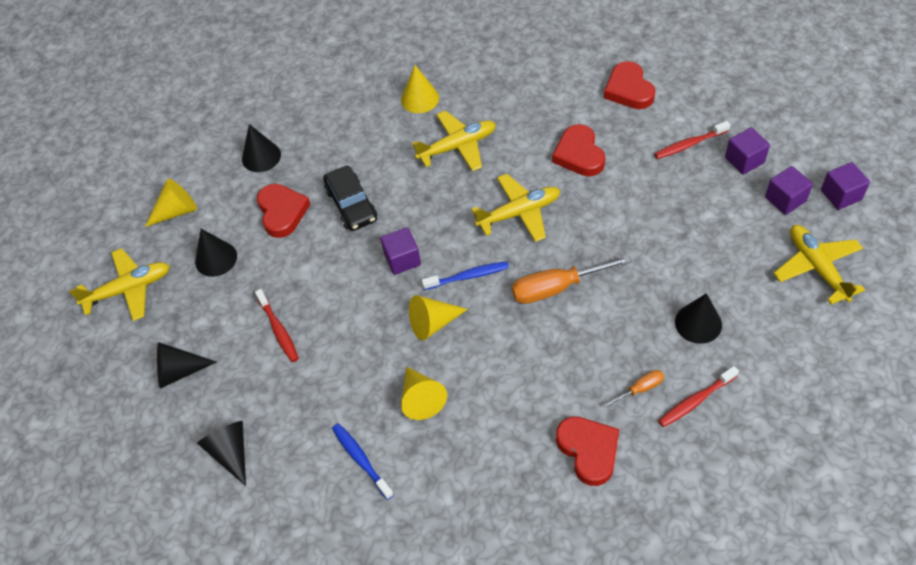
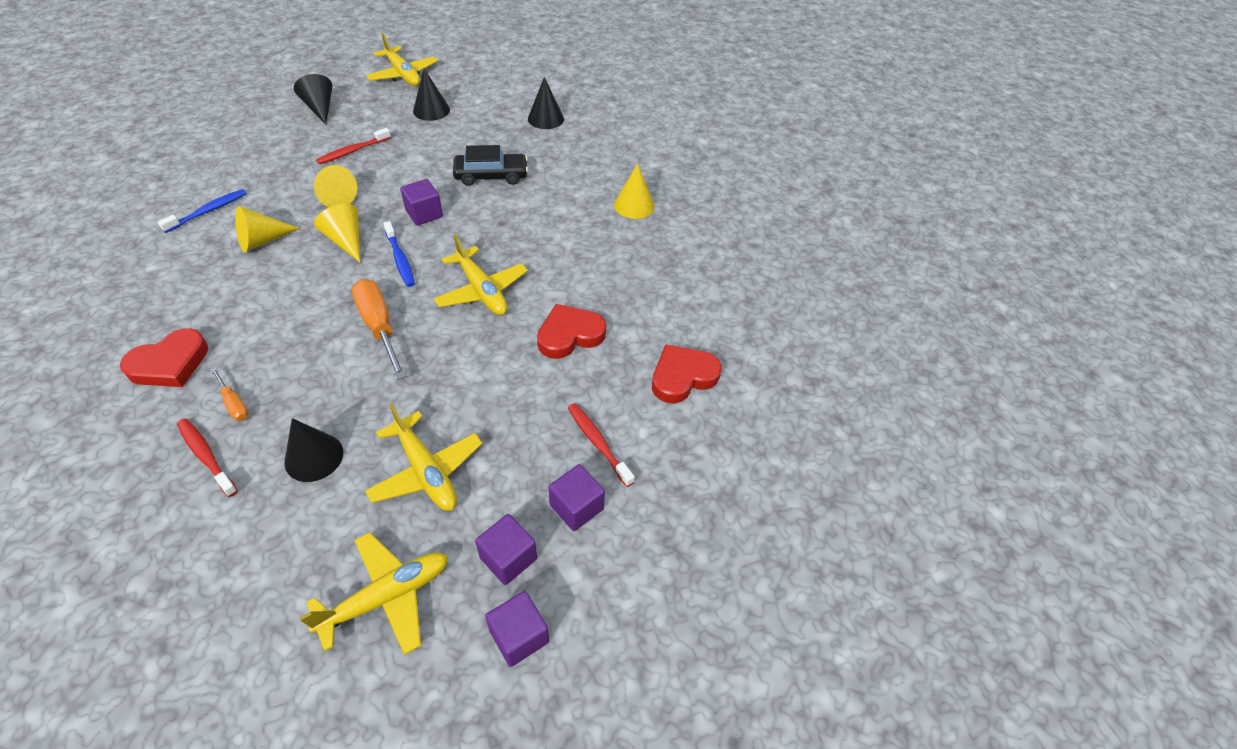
camera: 70 degrees right, 5 degrees down
yellow cone [145,179,197,227] -> yellow cone moved to [314,165,357,207]
black cone [197,421,246,486] -> none
red heart [257,184,310,238] -> none
black car [323,166,377,231] -> black car turned 150 degrees counterclockwise [453,145,528,186]
yellow plane [412,110,496,172] -> yellow plane moved to [365,404,483,511]

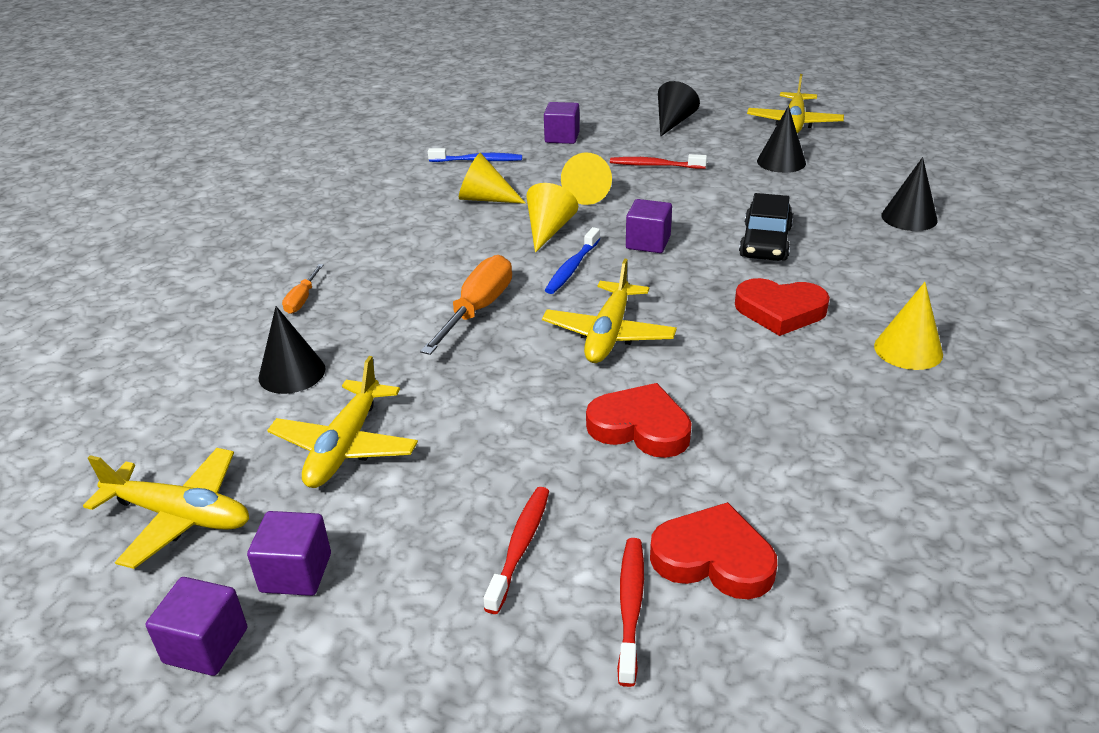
camera: 55 degrees right, 15 degrees down
red heart [120,328,208,387] -> red heart moved to [735,278,830,336]
red toothbrush [177,419,238,497] -> red toothbrush moved to [617,538,644,687]
black car [453,145,528,186] -> black car turned 60 degrees clockwise [739,193,793,261]
purple cube [548,464,605,531] -> purple cube moved to [544,102,580,144]

